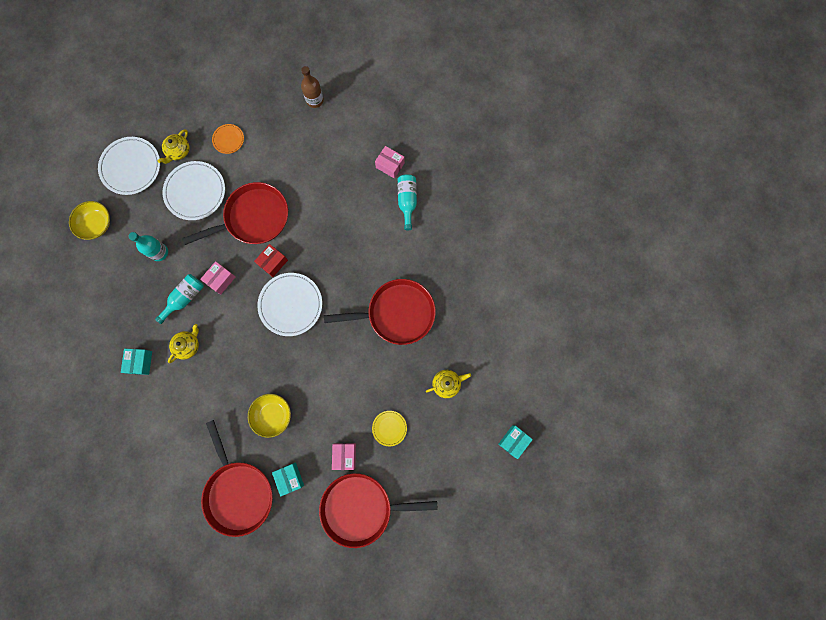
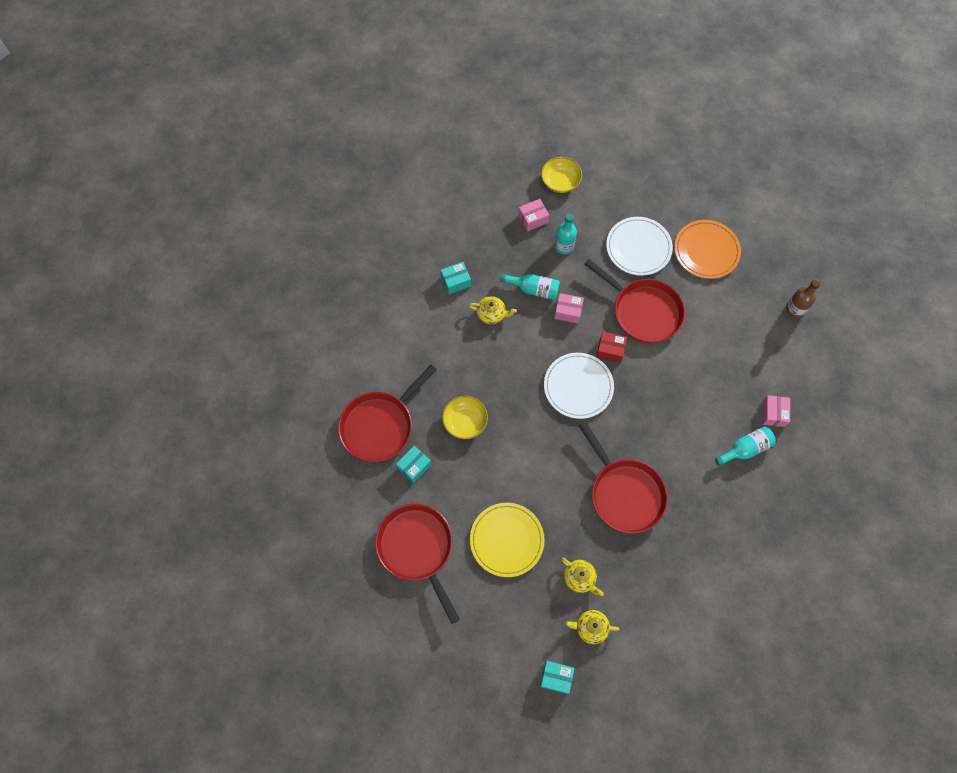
camera: 65 degrees right, 10 degrees down
white plate [98,137,160,195] -> none
yellow teapot [158,129,189,164] -> yellow teapot moved to [565,610,620,644]
orange plate [212,124,244,154] -> orange plate [674,220,741,279], size x1.91
pink box [332,443,356,470] -> pink box moved to [518,199,549,232]
yellow plate [372,411,407,446] -> yellow plate [470,503,545,577], size x1.91

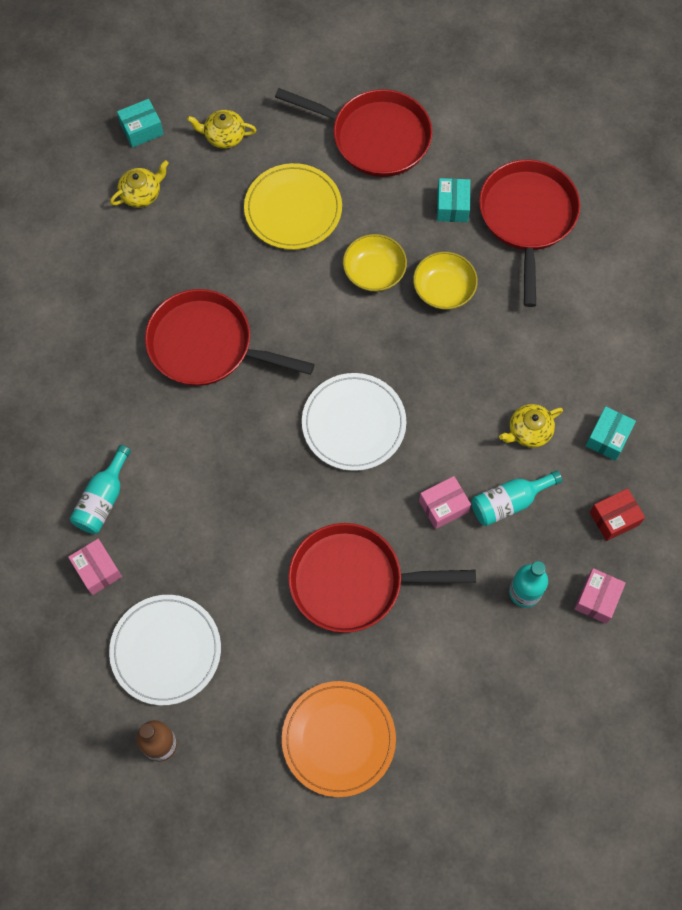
camera: 140 degrees right, 0 degrees up
yellow bowl [541,157,582,193] -> yellow bowl moved to [343,234,407,291]
yellow teapot [561,558,604,596] -> yellow teapot moved to [187,110,257,148]
red box [596,332,627,363] -> red box moved to [590,488,645,541]
white plate [606,217,673,276] -> white plate moved to [109,595,221,705]

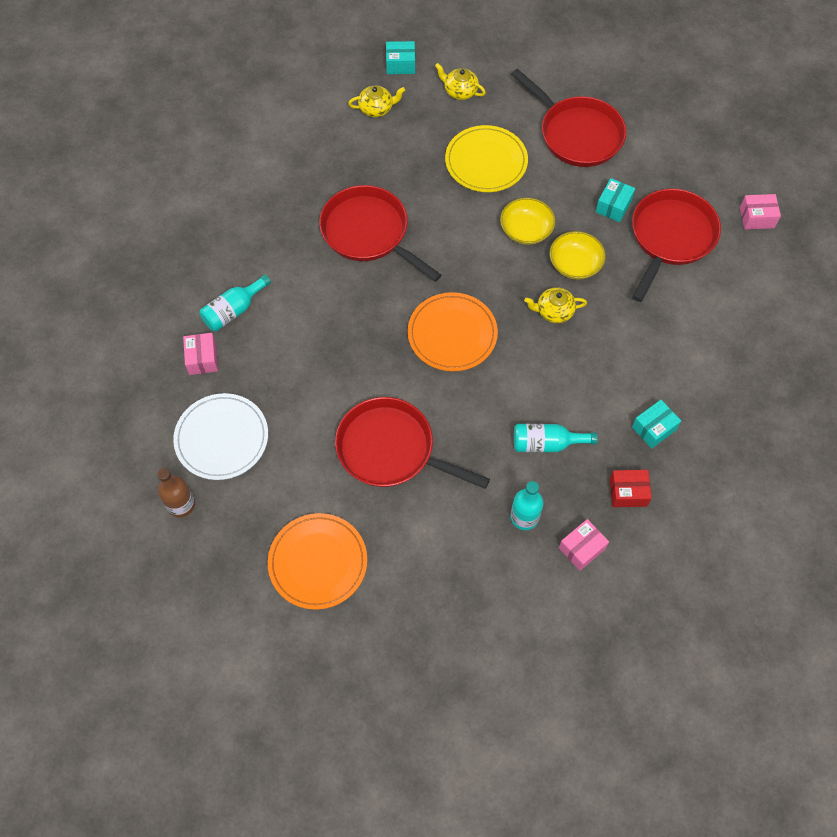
camera: 25 degrees right, 5 degrees down
white plate [302,373,406,471] -> orange plate [408,292,498,371]
pink box [419,476,471,529] -> pink box moved to [740,194,781,230]
yellow teapot [499,404,563,448] -> yellow teapot moved to [524,287,587,323]

